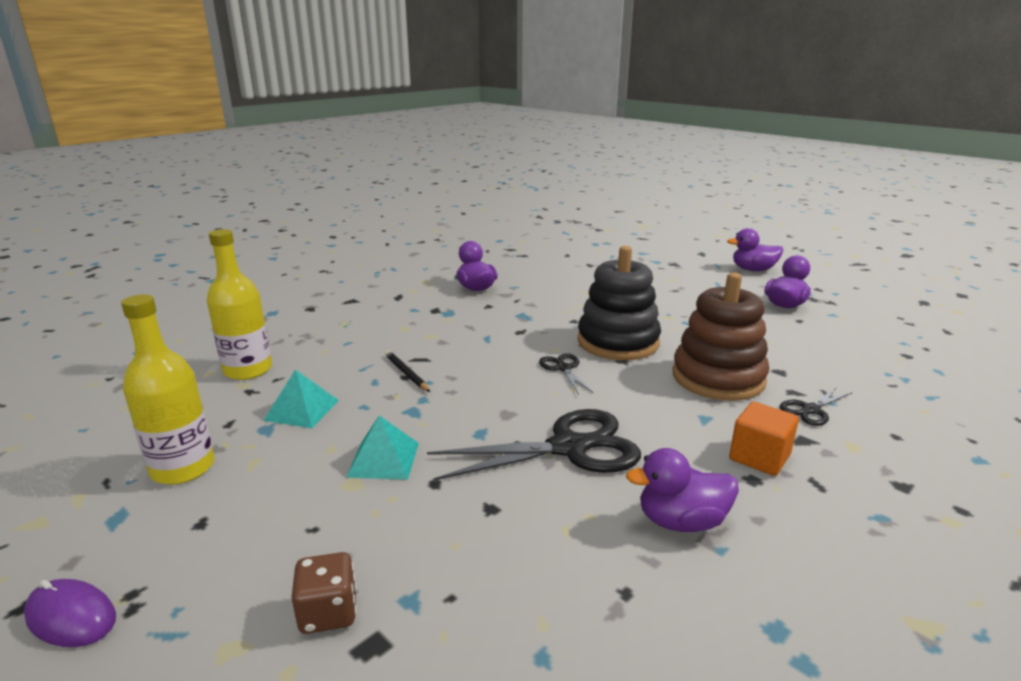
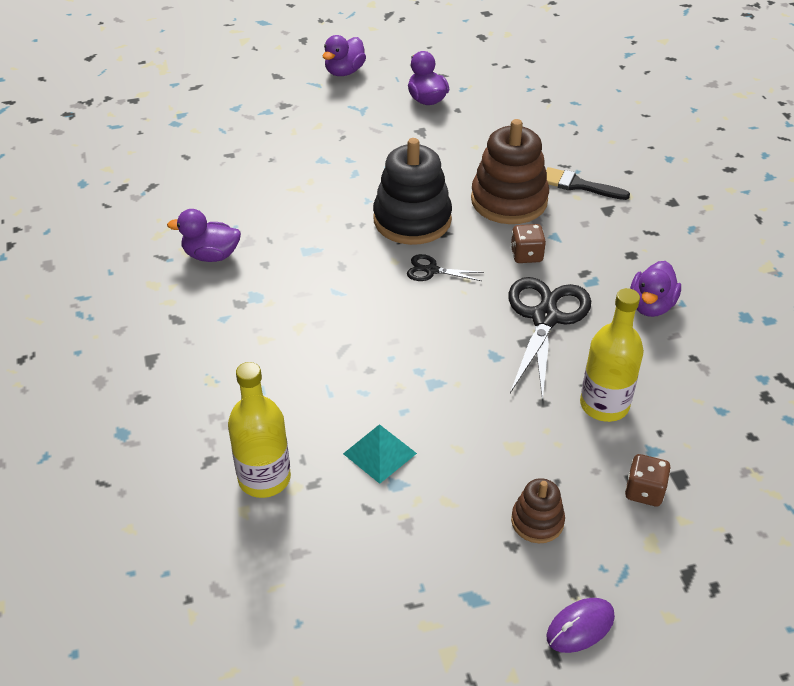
camera: 60 degrees left, 20 degrees up
yellow bottle [121,294,215,485] -> yellow bottle moved to [580,288,644,422]
turquoise pyramid [346,415,419,480] -> none
black pencil [385,351,430,392] -> none
orange cube [729,402,799,476] -> none
black scissors [780,387,853,426] -> black brush [546,167,630,200]
none -> brown dice [511,224,546,263]
none -> brown stacking toy [511,478,565,543]

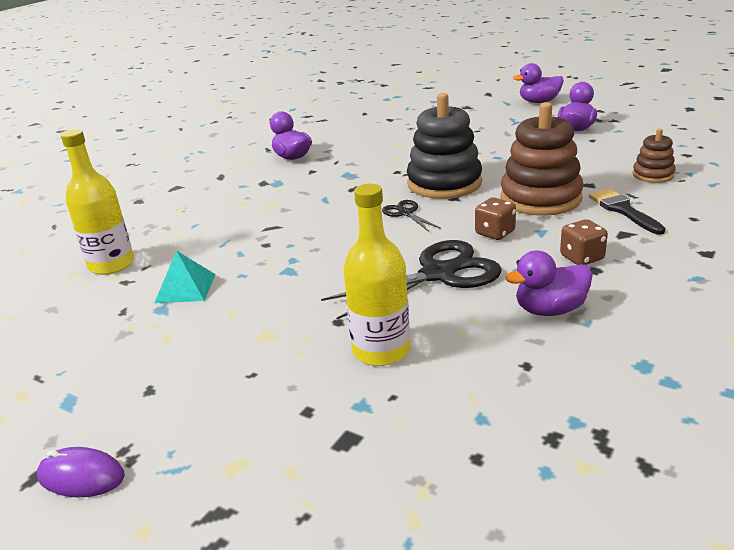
camera: 50 degrees right, 15 degrees down
brown stacking toy [511,478,565,543] -> brown stacking toy moved to [633,129,676,183]
brown dice [625,454,671,506] -> brown dice moved to [560,219,608,265]

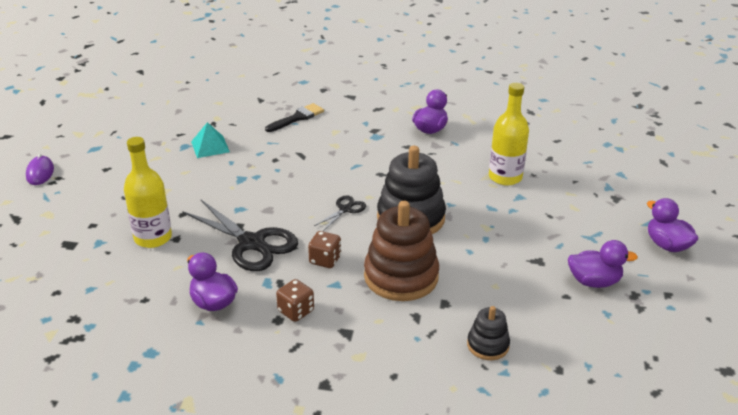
camera: 65 degrees right, 5 degrees up
yellow bottle [61,129,134,275] -> yellow bottle moved to [489,83,529,186]
black brush [589,189,666,235] -> black brush moved to [265,103,324,132]
brown stacking toy [633,129,676,183] -> black stacking toy [467,306,510,360]

